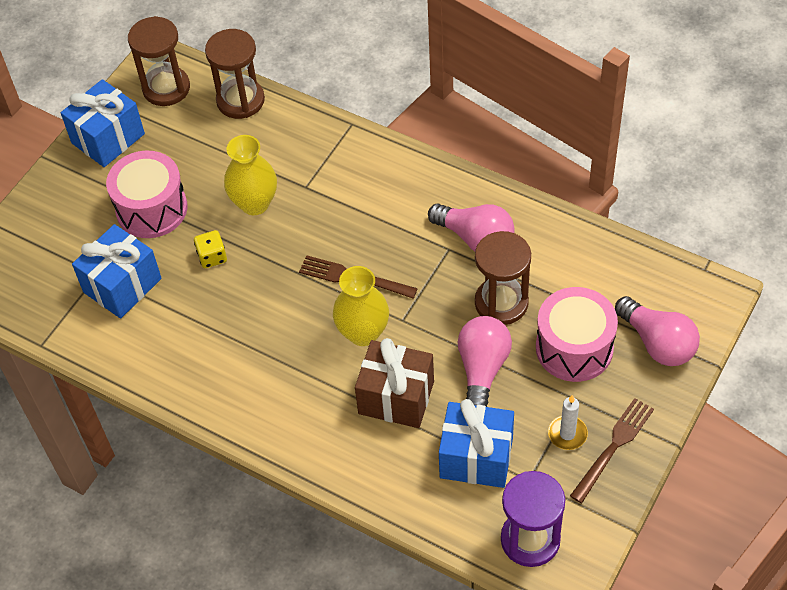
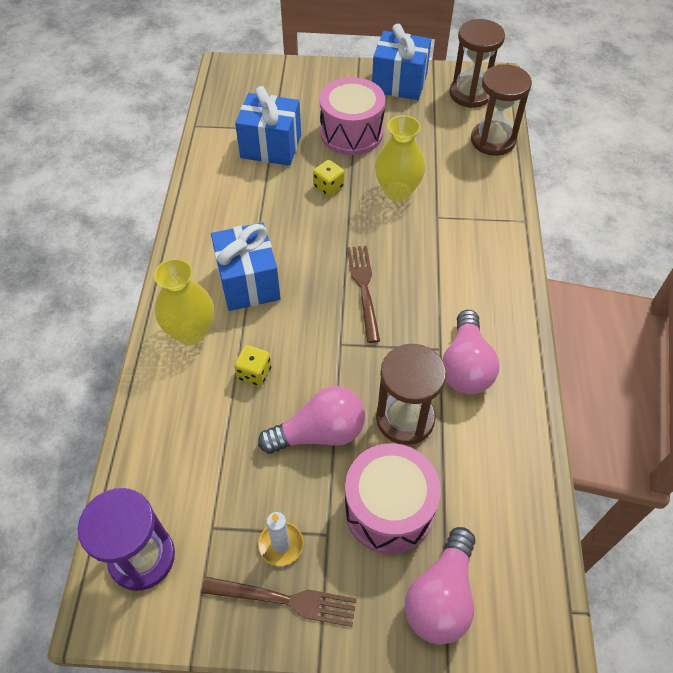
camera: 60 degrees right, 0 degrees up
yellow vase [333,266,389,346] -> yellow vase moved to [154,258,214,345]
brown gift [355,338,434,428] -> yellow dice [234,345,272,386]
blue gift [439,399,514,488] -> blue gift moved to [211,222,281,311]

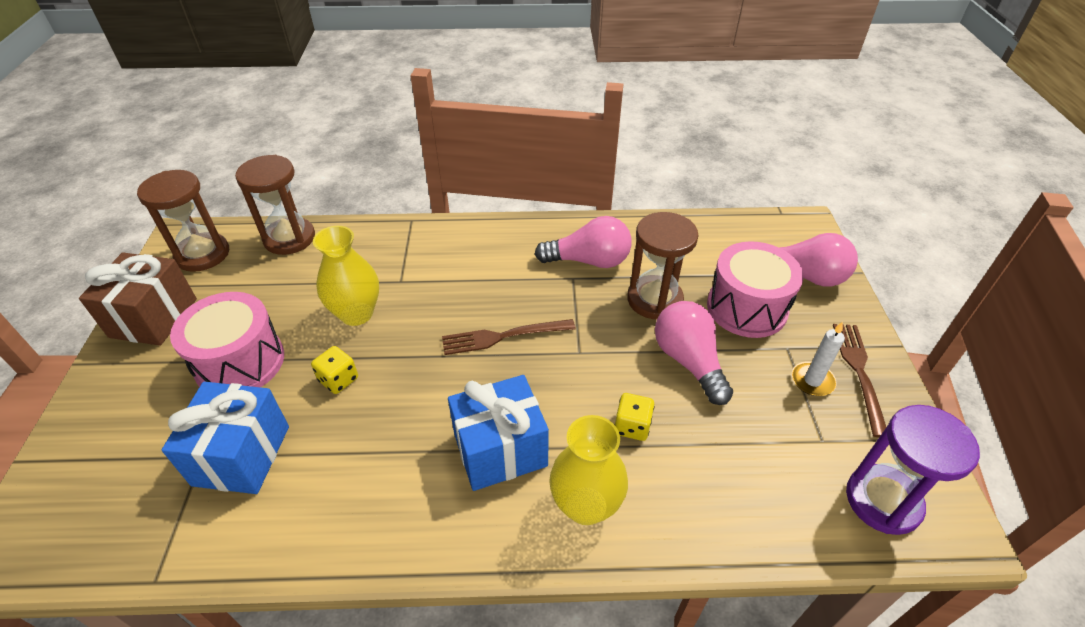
camera: 95 degrees left, 10 degrees down
blue gift [372,24,431,100] -> brown gift [79,253,197,346]

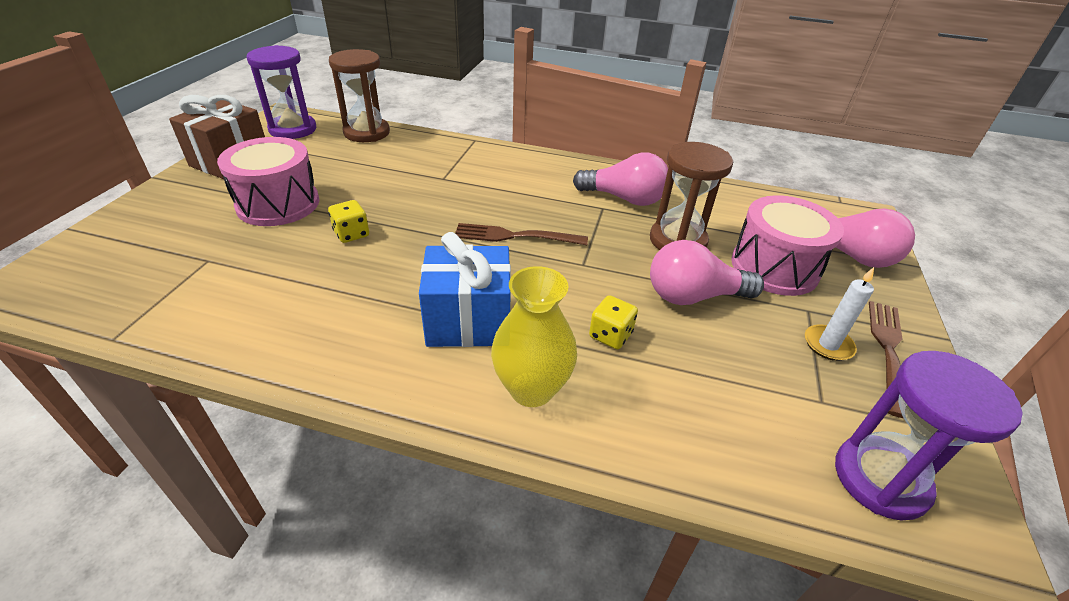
camera: 15 degrees right, 5 degrees down
brown hourglass [137,170,229,272] -> purple hourglass [246,45,316,139]
blue gift [162,382,289,494] -> none
yellow vase [313,226,379,326] -> none
pink light bulb [655,301,733,405] -> pink light bulb turned 90 degrees counterclockwise [650,240,764,305]

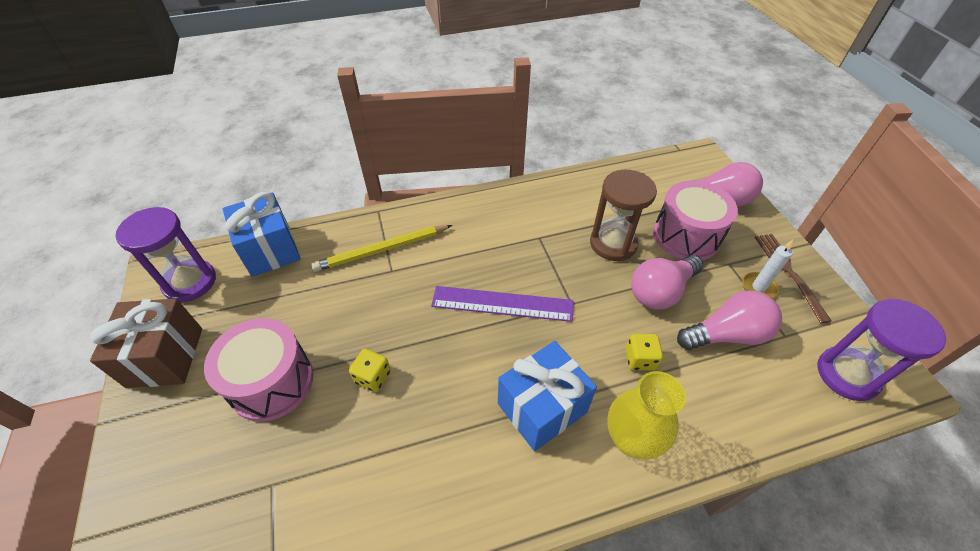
camera: 30 degrees left, 10 degrees up
brown hourglass [329,49,390,142] -> blue gift [223,192,301,277]
brown fork [455,223,588,245] -> purple ruler [431,286,574,322]
pink light bulb [573,152,668,206] -> pink light bulb moved to [677,291,782,350]
none -> yellow pencil [312,225,452,272]

